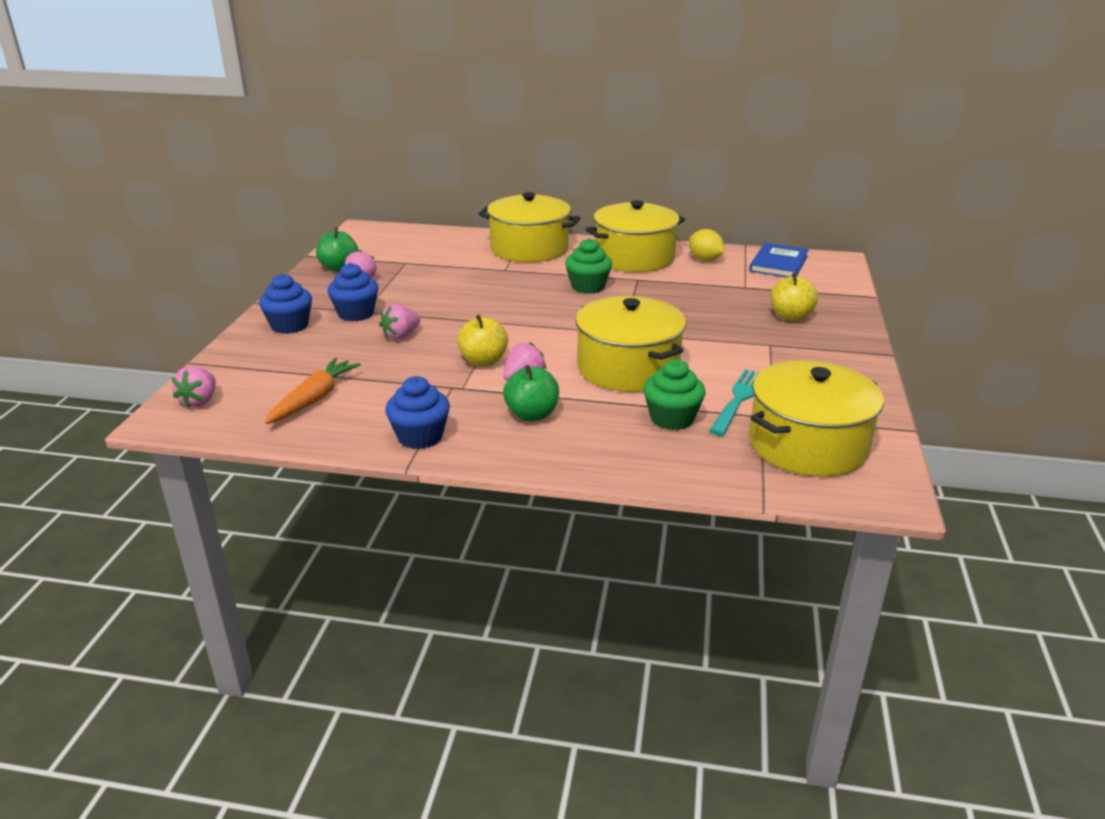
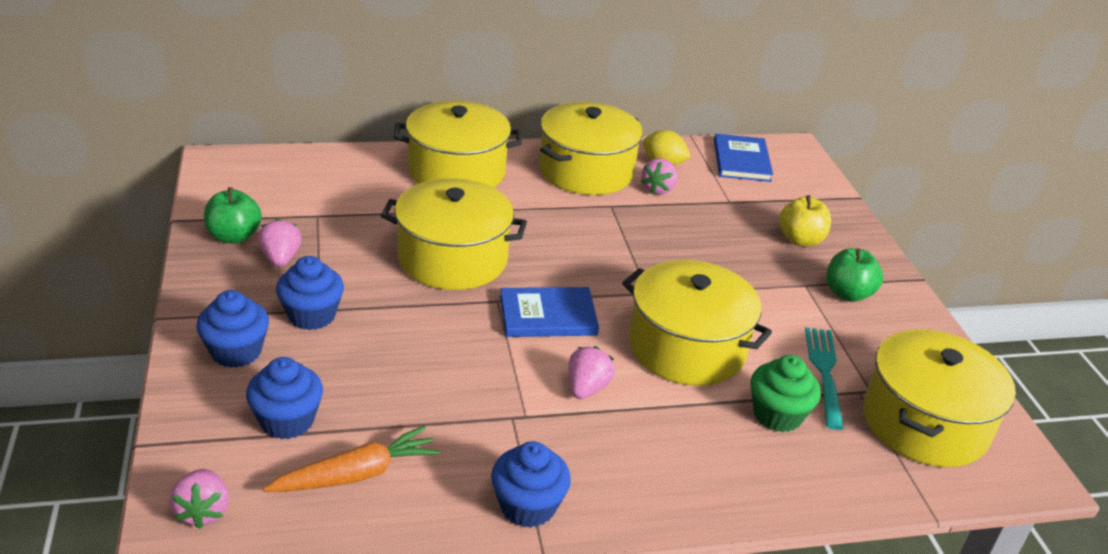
camera: 25 degrees left, 5 degrees up
orange carrot [265,358,361,424] -> orange carrot turned 60 degrees clockwise [263,426,440,492]
pink strawberry [379,303,420,340] -> pink strawberry moved to [641,158,678,195]
yellow apple [457,314,508,367] -> none
green apple [503,365,559,421] -> green apple moved to [826,248,883,302]
green cupcake [565,238,612,294] -> none
none -> blue cupcake [246,357,323,439]
none -> yellow pot [381,178,527,290]
none -> blue book [500,287,599,337]

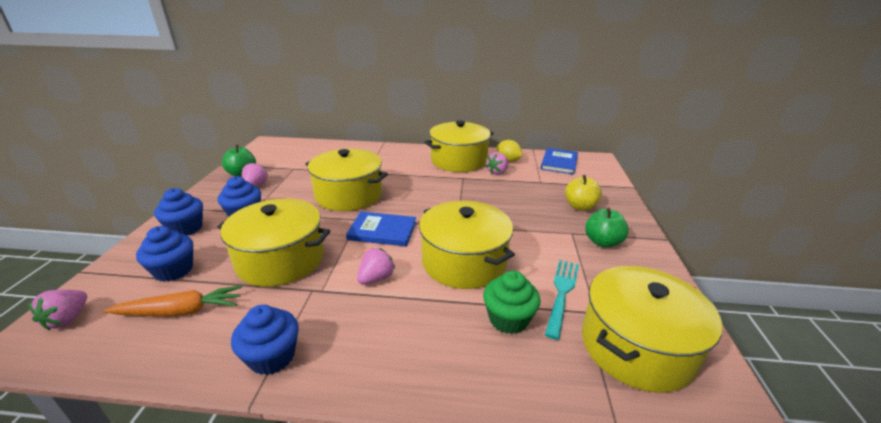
camera: 20 degrees right, 5 degrees down
yellow pot [394,101,522,188] -> yellow pot moved to [217,199,330,287]

